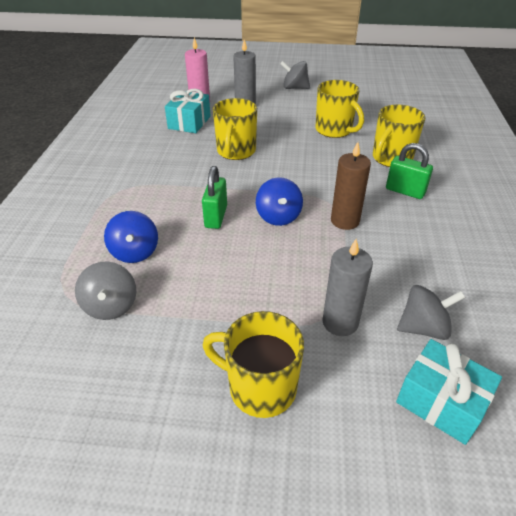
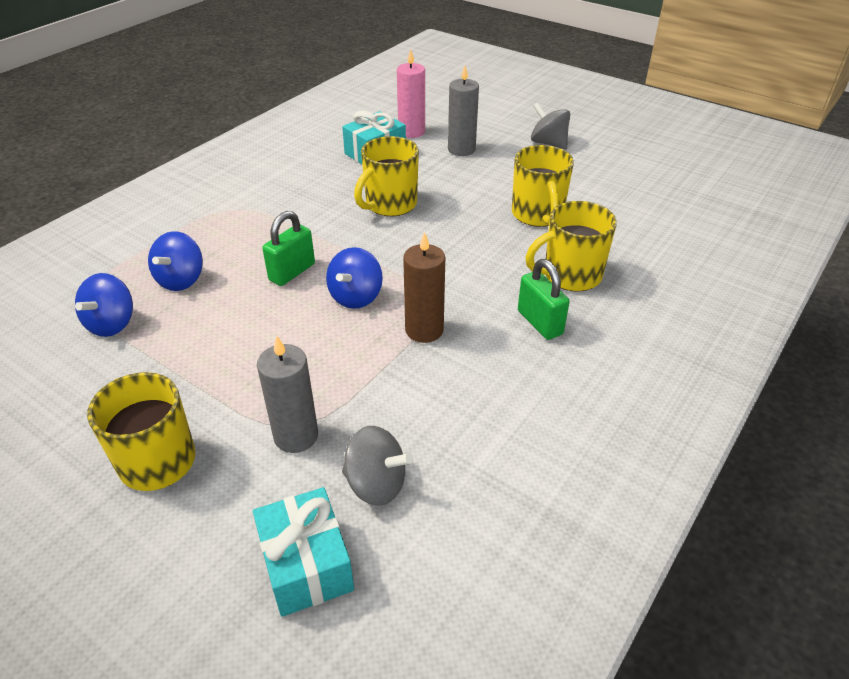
camera: 30 degrees right, 0 degrees up
grey spinning top [75,262,136,320] -> blue spinning top [75,273,133,337]

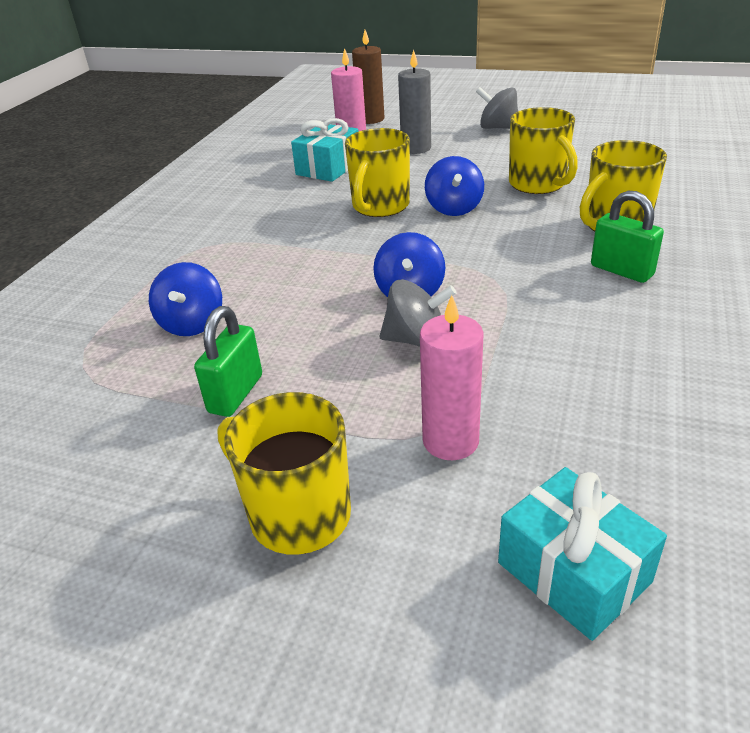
camera: 15 degrees left, 5 degrees down
blue spinning top [75,273,133,337] -> blue spinning top moved to [425,156,484,216]
grey candle [257,336,318,453] -> pink candle [420,295,484,460]
green padlock [262,211,315,286] -> green padlock moved to [194,306,262,417]
grey spinning top [342,426,413,506] -> grey spinning top moved to [380,279,456,347]
brown candle [403,232,445,343] -> brown candle moved to [352,30,384,124]

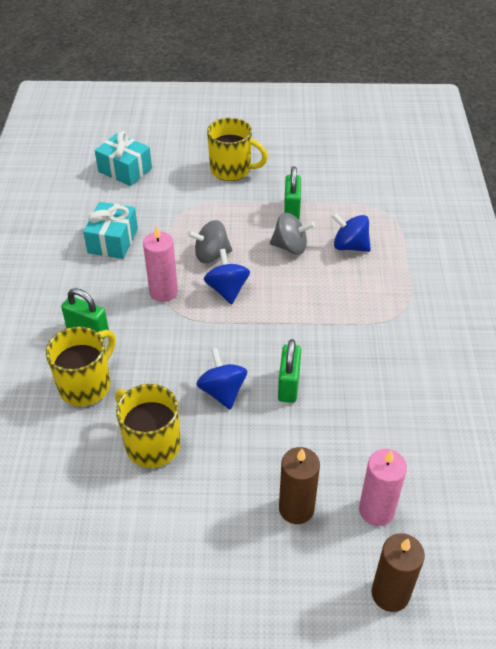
camera: 160 degrees right, 10 degrees up
blue spinning top [149,262,222,336] -> blue spinning top turned 45 degrees counterclockwise [331,213,371,252]
turquoise gift [291,118,358,182] -> turquoise gift moved to [83,202,138,259]
yellow mug [345,128,410,217] -> green padlock [278,339,301,403]
grey candle [398,50,431,154] -> brown candle [279,447,320,524]
pink candle [420,295,484,460] -> pink candle moved to [143,226,178,302]
grey spinning top [476,87,518,129] -> grey spinning top moved to [270,213,315,255]

